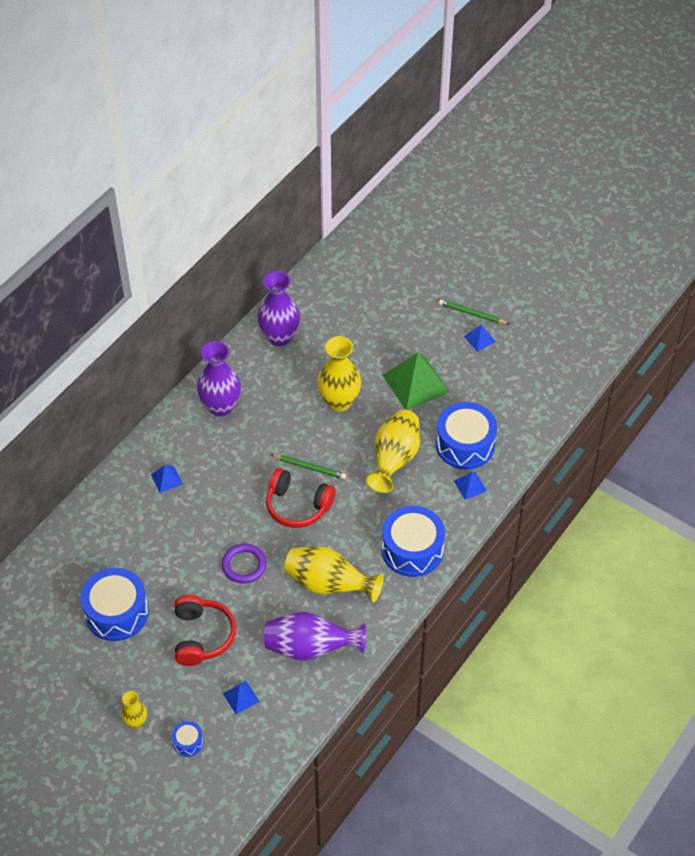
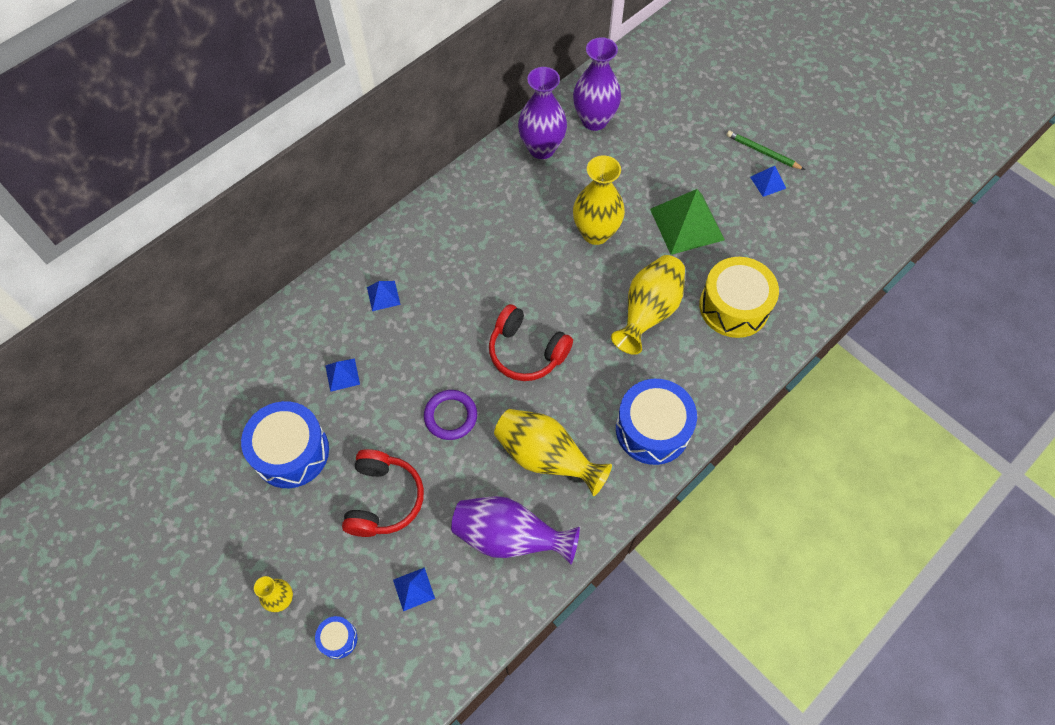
camera: 10 degrees right, 10 degrees up
purple vase [197,341,241,417] -> purple vase moved to [573,37,621,131]
green pencil [270,454,346,479] -> none
blue drum [436,402,497,470] -> yellow drum [699,257,779,338]
blue pyramid [454,472,487,500] -> blue pyramid moved to [325,359,360,392]

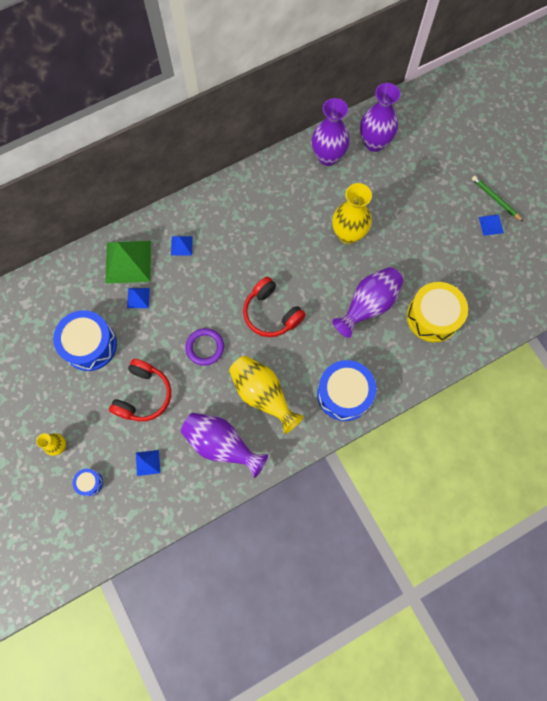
camera: 15 degrees right, 10 degrees up
yellow vase [611,255,685,355] -> purple vase [332,267,404,338]
green pyramid [650,189,725,255] -> green pyramid moved to [105,241,151,284]

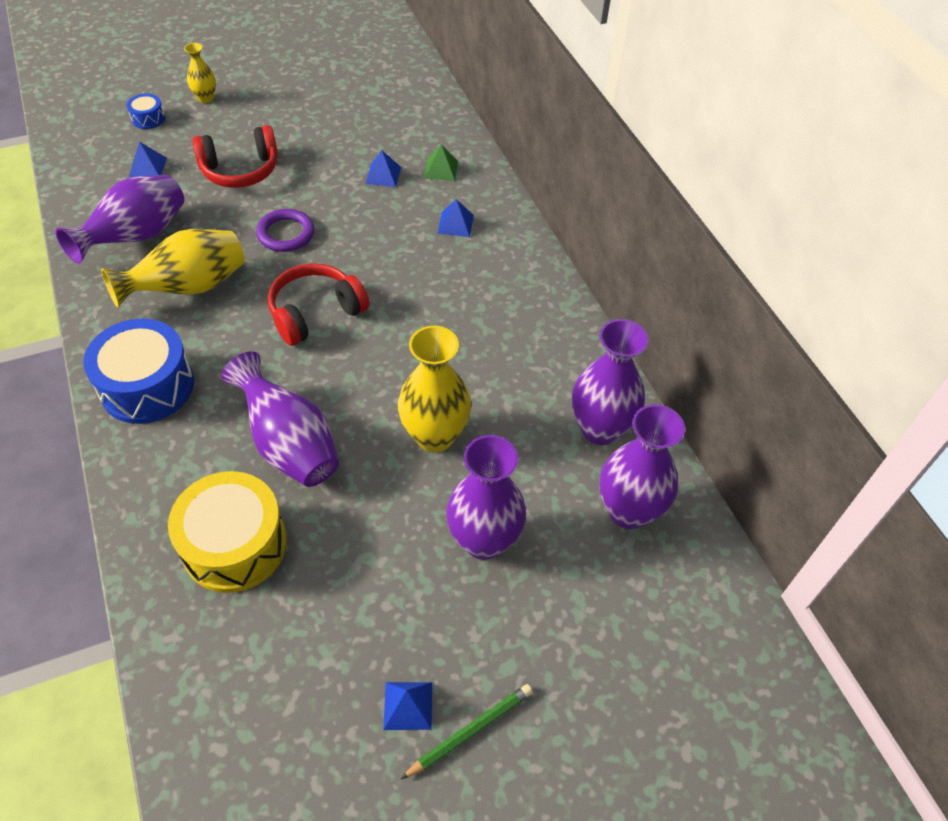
camera: 95 degrees right, 20 degrees down
blue drum [53,310,117,371] -> none
green pyramid [105,241,151,284] -> green pyramid [424,144,458,181], size x0.48
red headphones [109,359,171,421] -> red headphones turned 45 degrees counterclockwise [192,125,278,188]
none -> purple vase [446,435,526,560]

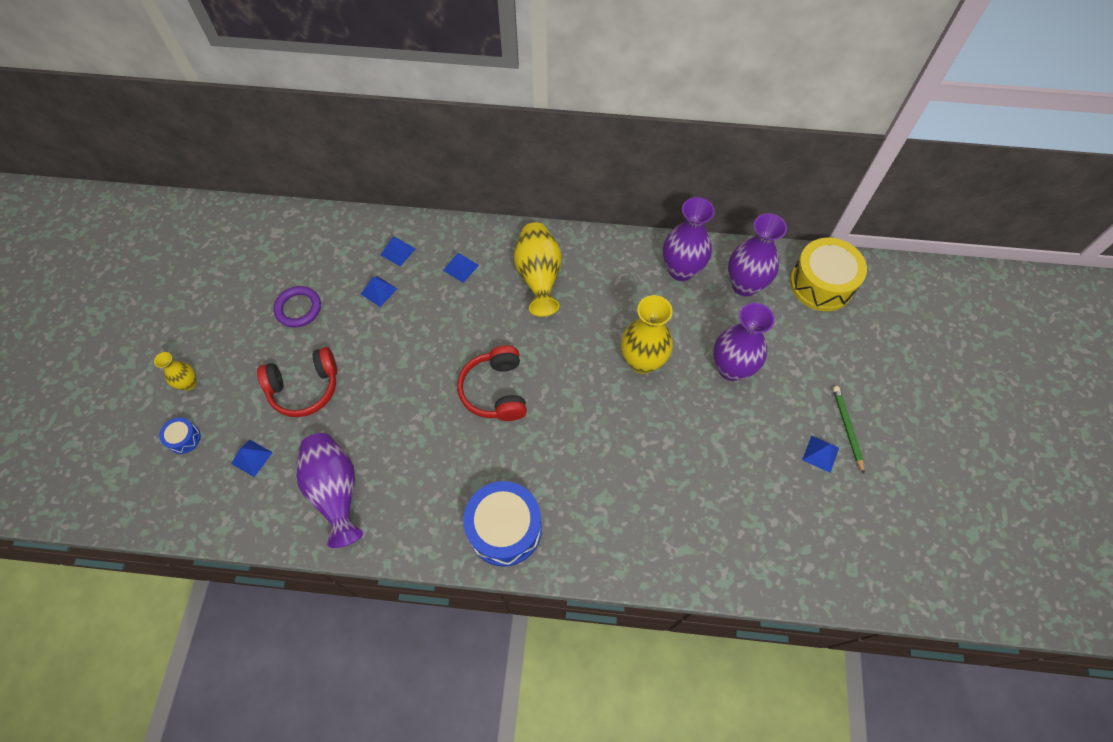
camera: 60 degrees left, 10 degrees up
yellow vase [101,229,244,308] -> yellow vase moved to [514,222,562,317]
yellow drum [168,471,287,593] -> yellow drum moved to [790,238,867,311]
red headphones [192,125,278,188] -> red headphones turned 60 degrees clockwise [257,347,337,417]
purple vase [221,351,339,487] -> none
purple ring [256,209,314,252] -> purple ring moved to [274,286,321,327]
green pyramid [424,144,458,181] -> blue pyramid [381,237,416,267]

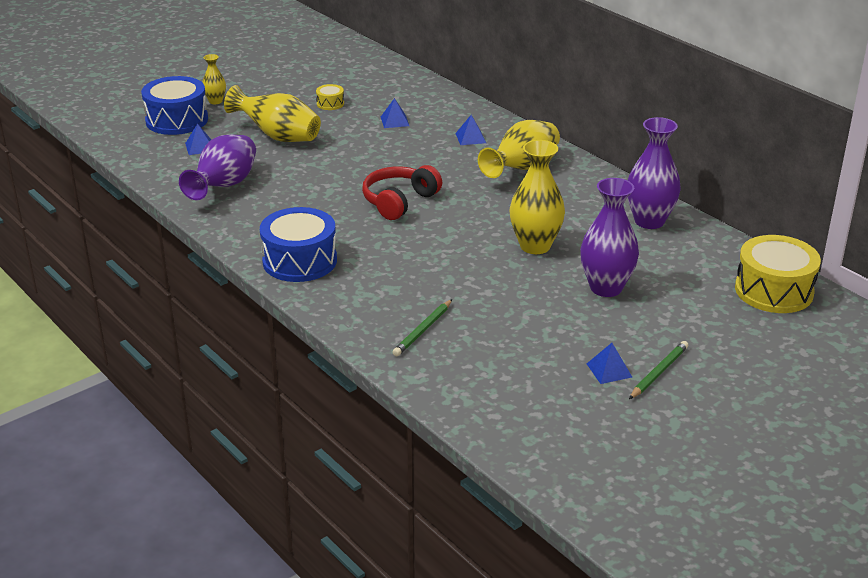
camera: 45 degrees right, 30 degrees down
blue drum [159,417,201,454] -> blue drum [141,76,208,135], size x2.19
red headphones [257,347,337,417] -> yellow vase [224,85,321,142]
purple ring [274,286,321,327] -> yellow drum [316,84,344,110]
blue pyramid [381,237,416,267] -> none
purple vase [728,213,787,296] -> none
none -> green pencil [392,299,452,356]

